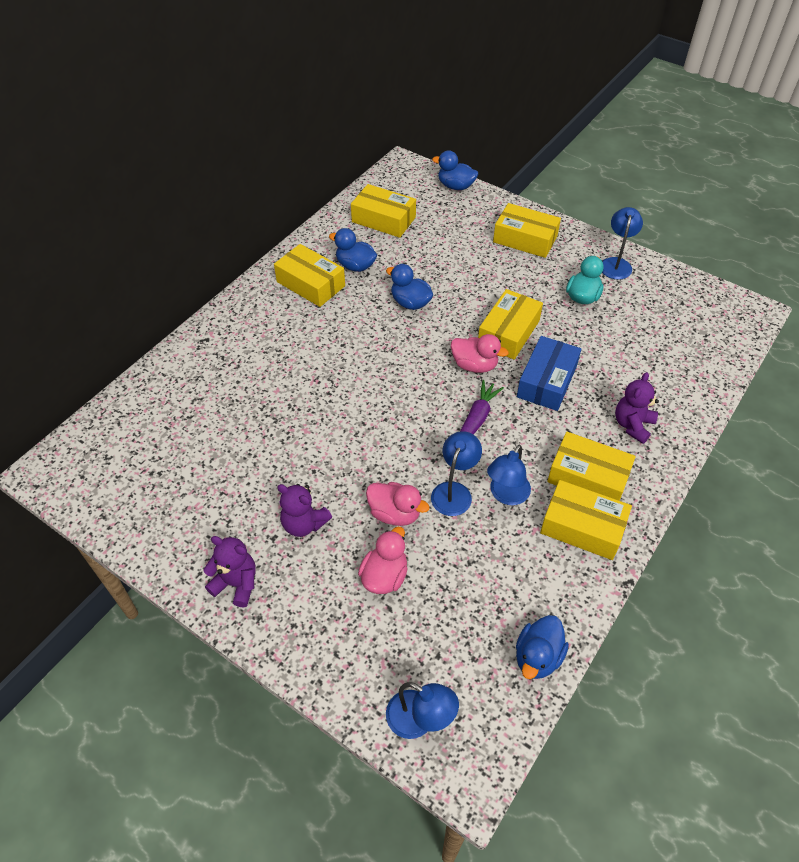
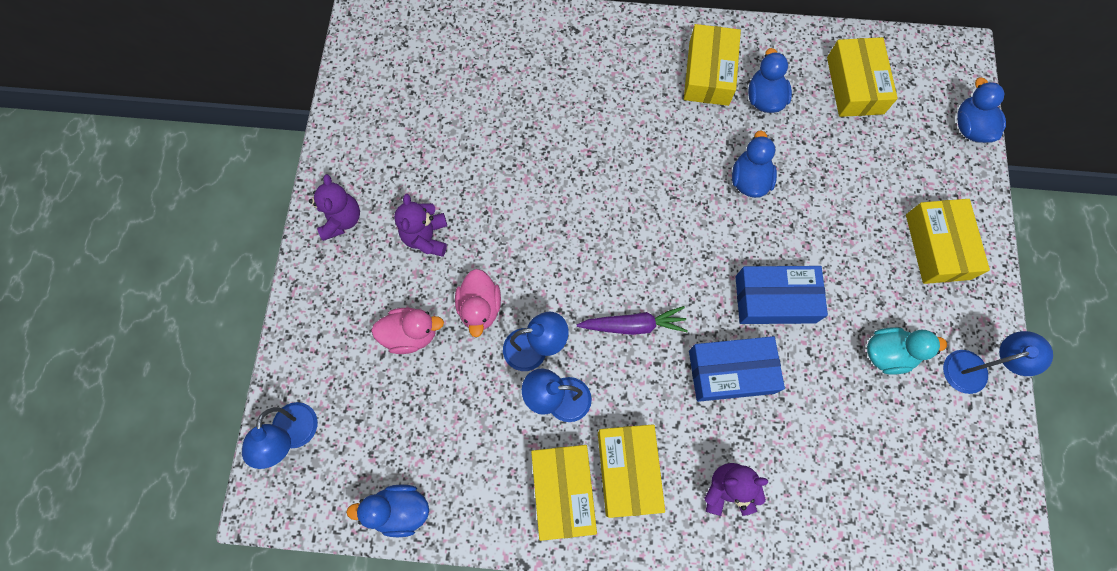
camera: 60 degrees right, 20 degrees up
pink duck [451,334,509,373] -> none
yellow box [478,289,543,360] -> blue box [736,266,828,324]

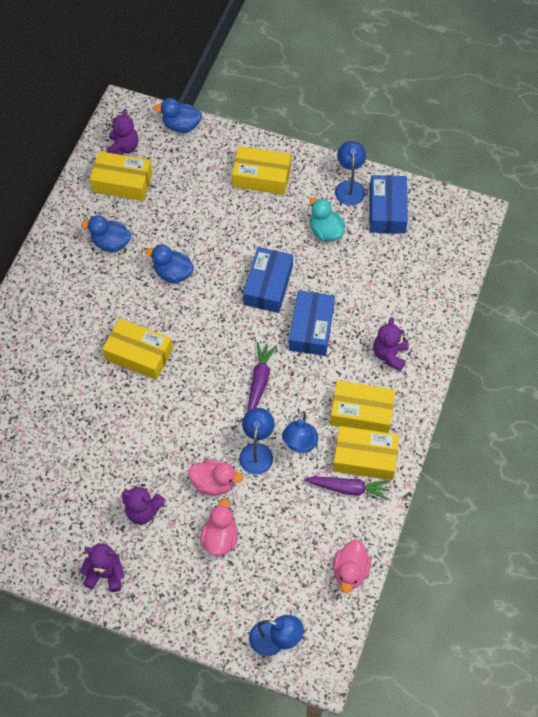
camera: 75 degrees left, 10 degrees down
blue duck [346,484,429,537] -> pink duck [333,540,371,593]
yellow box [684,24,741,106] -> yellow box moved to [102,318,173,380]
turquoise duck [867,327,947,375] -> turquoise duck turned 45 degrees counterclockwise [309,197,346,242]
none -> purple teddy bear [106,109,138,155]
none -> purple carrot [304,476,391,500]
none -> blue box [370,175,408,234]

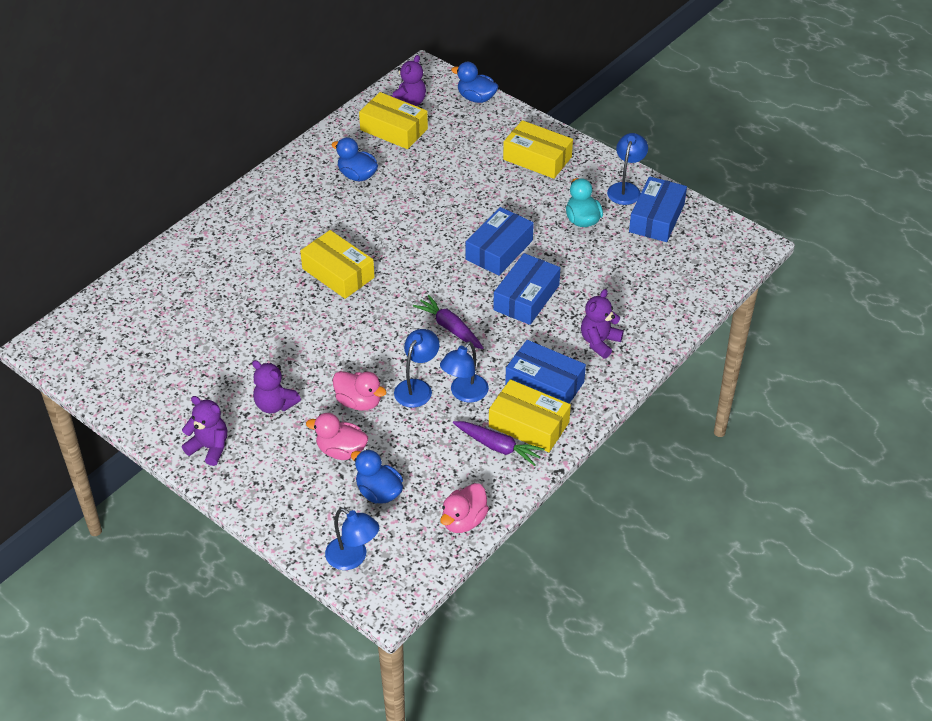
camera: 20 degrees right, 15 degrees down
blue duck [145,245,194,284] -> blue duck moved to [351,449,403,504]
pink duck [200,499,238,556] -> pink duck turned 105 degrees counterclockwise [306,413,368,460]
purple carrot [248,342,276,411] -> purple carrot turned 75 degrees counterclockwise [413,295,484,349]
yellow box [330,380,396,433] -> blue box [505,340,586,403]

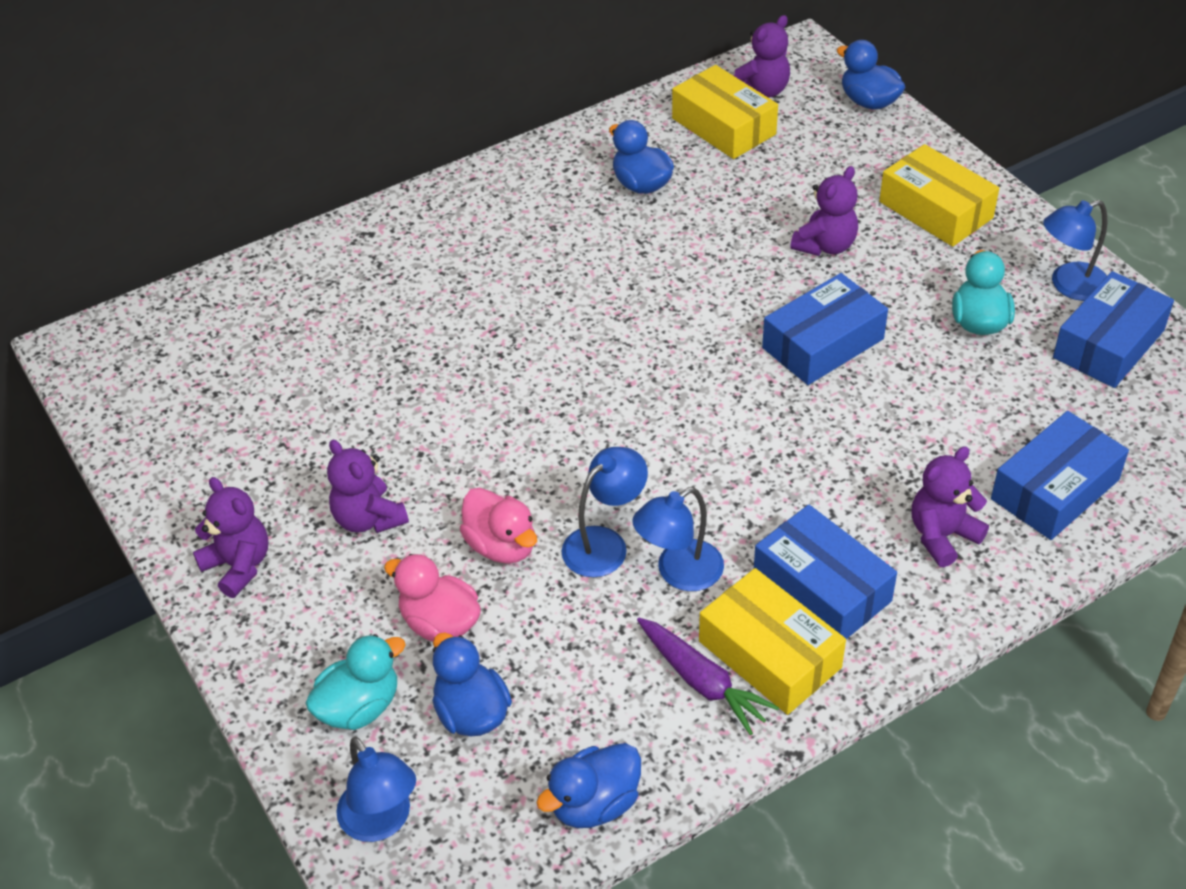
camera: 20 degrees right, 0 degrees up
yellow box [300,230,375,299] -> none
purple carrot [413,295,484,349] -> none
pink duck [441,483,489,533] -> blue duck [536,743,641,828]
blue box [493,253,560,325] -> blue box moved to [991,411,1129,540]
blue lamp [607,133,648,205] -> blue lamp turned 150 degrees counterclockwise [1043,200,1107,301]
none -> turquoise duck [305,634,406,730]
none -> purple teddy bear [790,166,858,256]

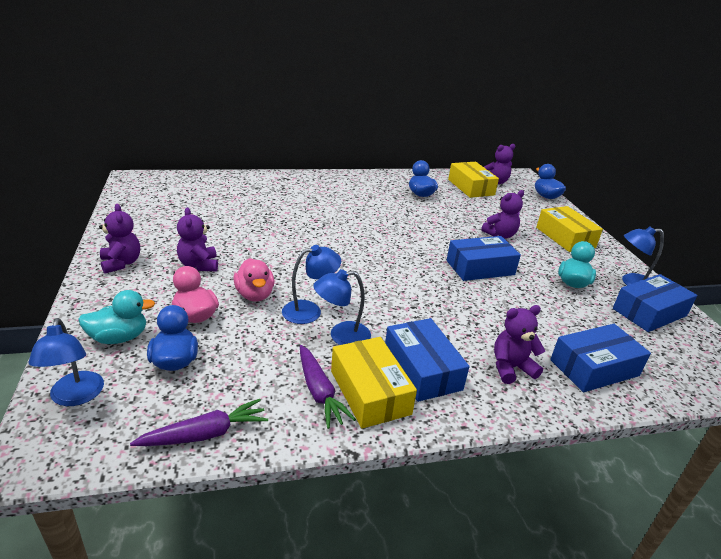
camera: 15 degrees right, 15 degrees down
blue duck [536,743,641,828] -> purple carrot [130,399,268,446]

